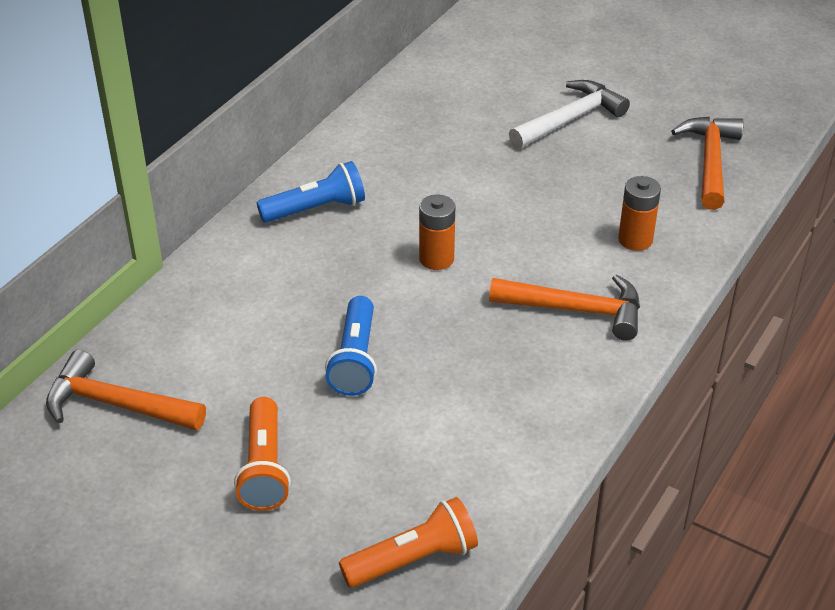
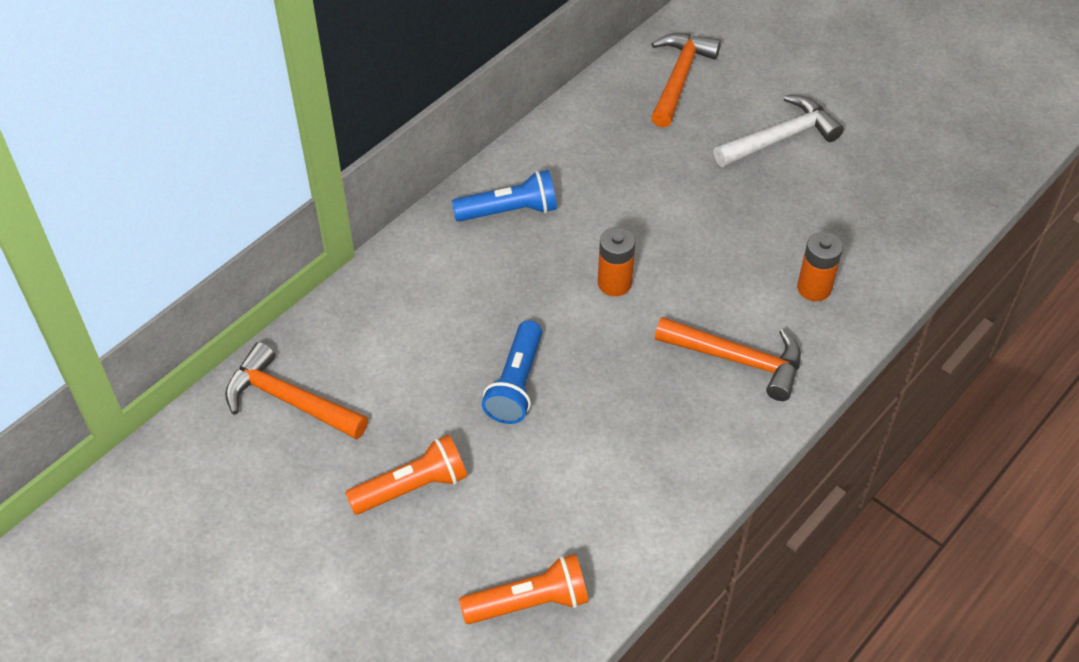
camera: 10 degrees right, 10 degrees up
orange flashlight [234,397,291,511] -> orange flashlight turned 120 degrees counterclockwise [345,435,467,515]
orange hammer [671,117,744,210] -> orange hammer moved to [651,33,721,128]

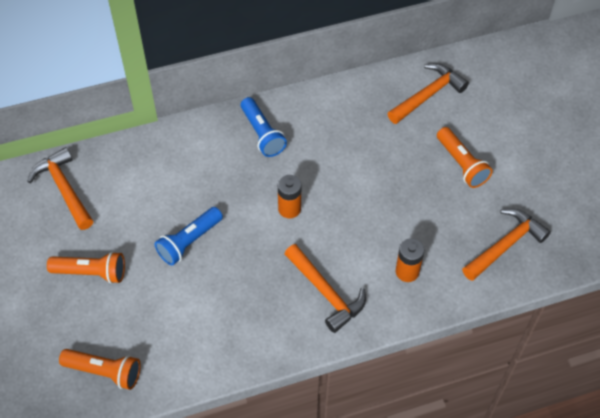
camera: 30 degrees right, 5 degrees up
blue flashlight [452,170,557,222] -> blue flashlight turned 45 degrees clockwise [241,97,287,157]
white hammer [713,95,844,167] -> orange flashlight [437,127,493,188]
none -> orange hammer [462,209,551,281]

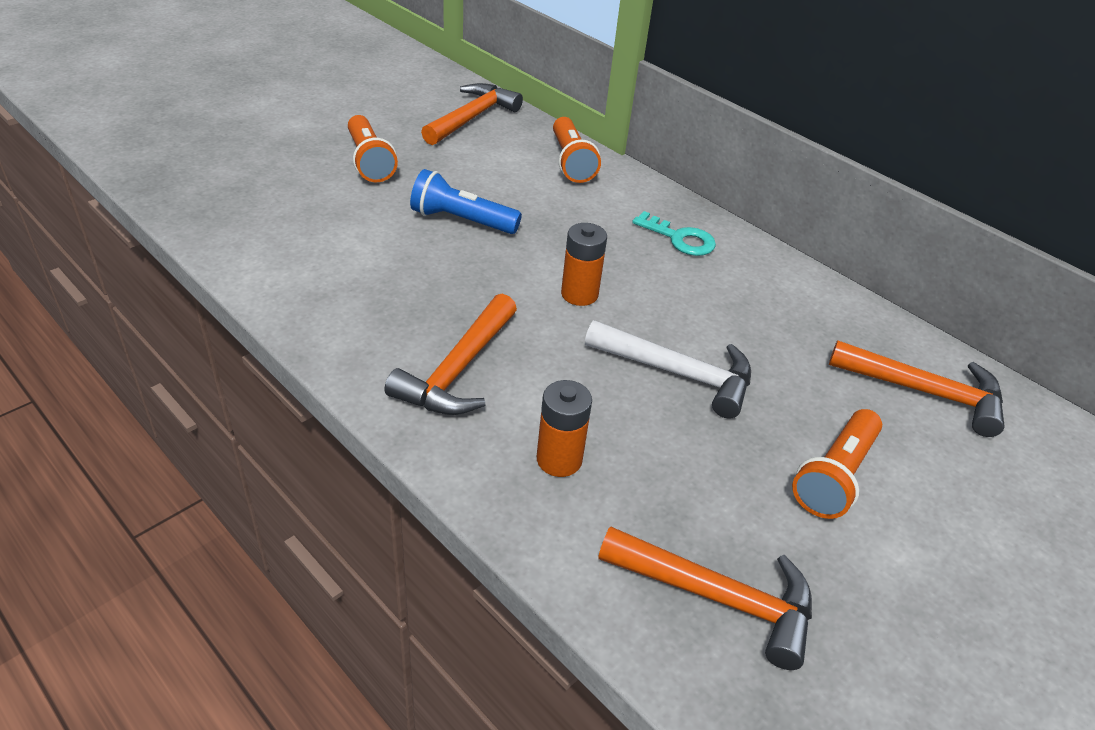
camera: 60 degrees right, 15 degrees down
orange flashlight [59,349,141,390] -> orange flashlight moved to [553,117,601,183]
blue flashlight [241,97,287,157] -> turquoise key [632,211,716,256]
none -> white hammer [585,320,751,419]

